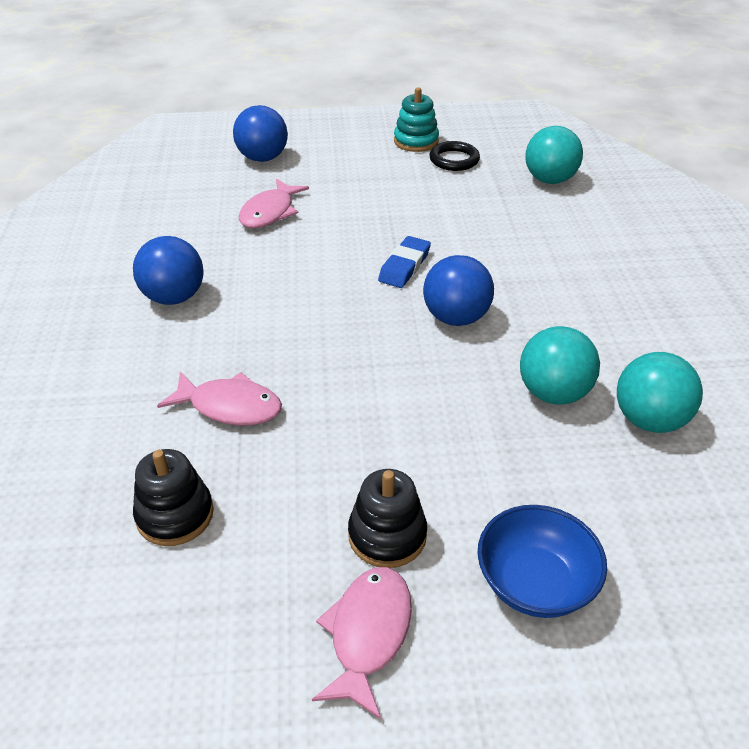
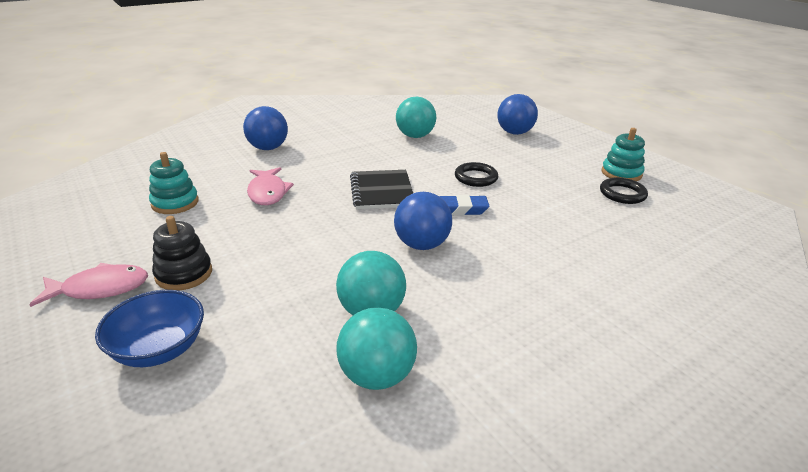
camera: 60 degrees right, 10 degrees down
blue ball [133,236,204,305] -> blue ball moved to [243,106,288,150]
black stacking toy [133,449,214,546] -> turquoise stacking toy [149,152,199,214]
pink fish [239,179,309,229] -> none
turquoise ball [525,126,583,184] -> turquoise ball moved to [396,97,436,138]
none -> black notebook [350,170,413,209]
none -> black ring [455,162,498,187]

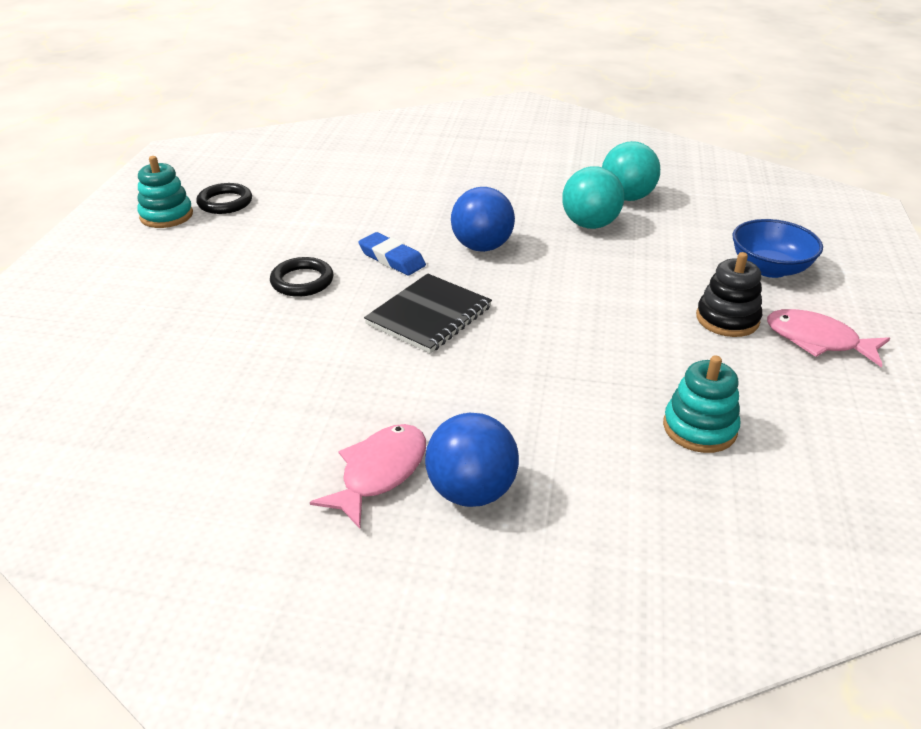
camera: 135 degrees left, 5 degrees up
pink fish [247,167,294,205] -> pink fish moved to [310,424,426,529]
turquoise ball [396,97,436,138] -> none
blue ball [497,94,538,135] -> none

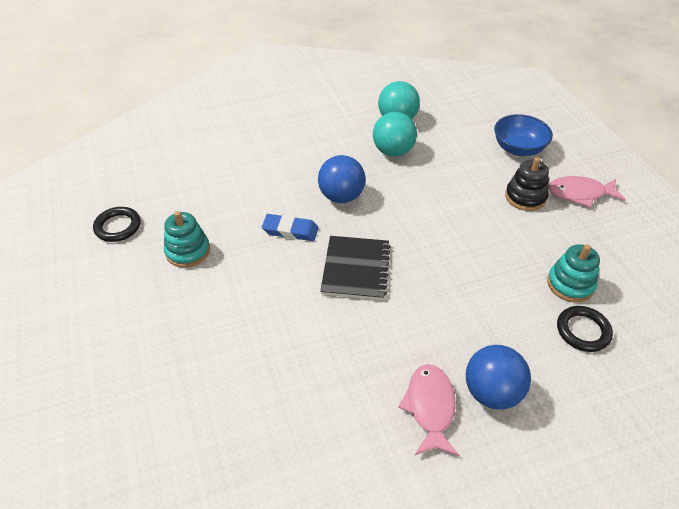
camera: 30 degrees left, 10 degrees up
turquoise stacking toy [137,156,193,228] -> turquoise stacking toy moved to [164,211,210,268]
black ring [270,257,333,297] -> black ring moved to [557,306,613,352]

